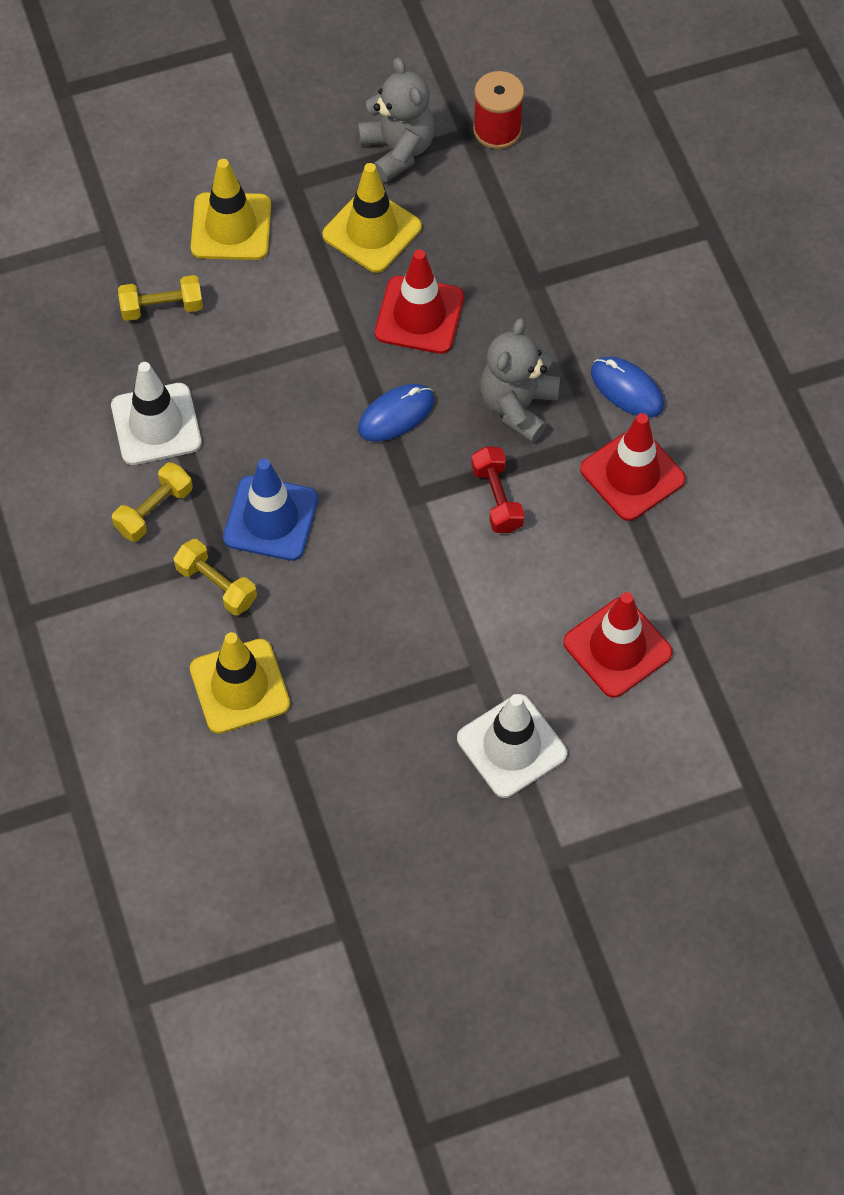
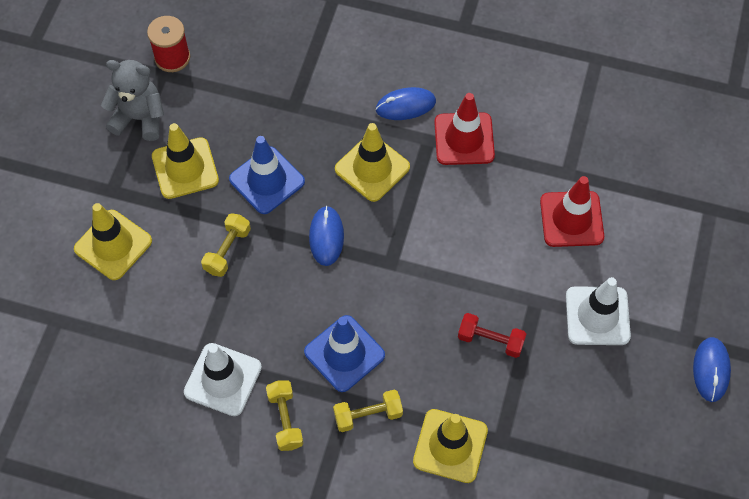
camera: 55 degrees left, 0 degrees up
yellow dumbbell [118,275,203,321] -> yellow dumbbell moved to [201,213,251,277]
red traffic cone [375,249,464,354] -> blue traffic cone [229,136,305,214]
red dumbbell [471,446,525,533] -> red dumbbell moved to [458,313,526,358]
grey teddy bear [480,318,560,442] -> yellow traffic cone [335,123,410,202]
none -> blue mouse [693,337,731,402]

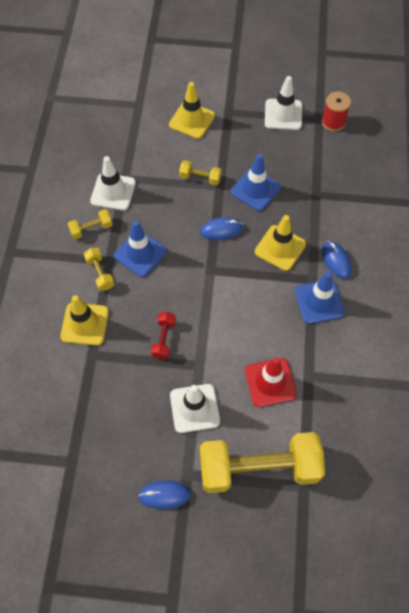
camera: 80 degrees right, 0 degrees up
grey teddy bear [101,60,164,141] -> white traffic cone [265,76,302,130]
yellow traffic cone [152,123,219,199] -> none
red traffic cone [434,93,495,165] -> blue traffic cone [295,272,345,324]
none -> yellow dumbbell [200,432,325,493]

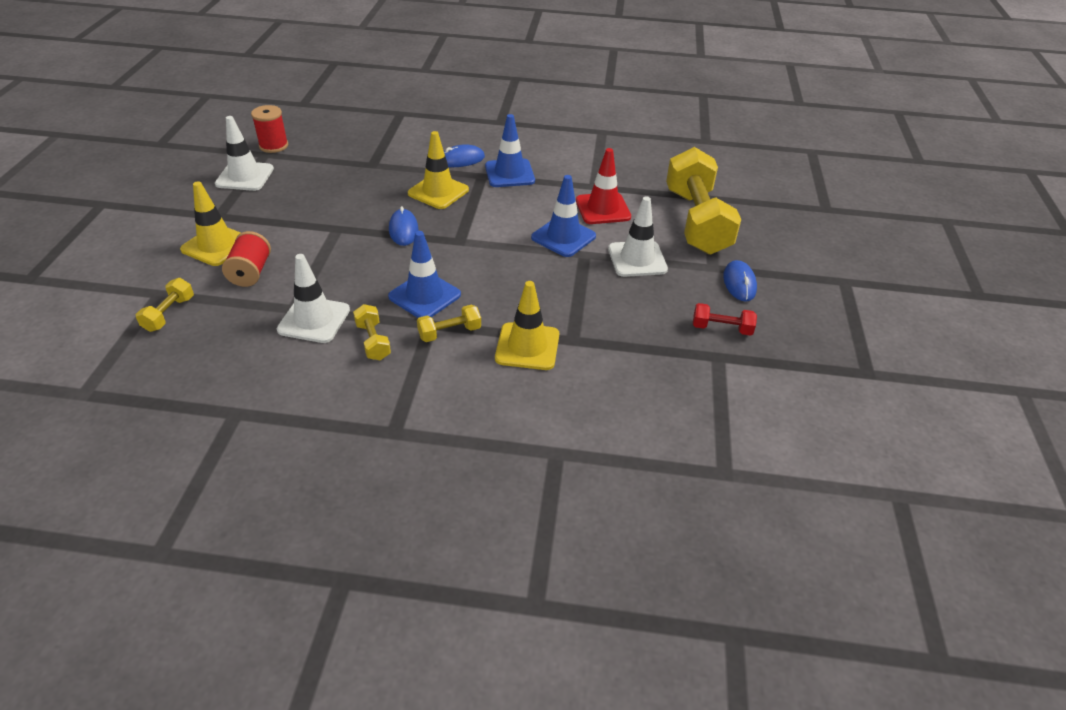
camera: 90 degrees left, 20 degrees down
red dumbbell [151,312,176,359] -> red dumbbell moved to [693,303,757,336]
yellow dumbbell [179,160,222,185] -> yellow dumbbell moved to [136,278,194,332]
blue traffic cone [231,154,281,211] -> blue traffic cone moved to [531,175,596,257]
none -> red spool [222,231,271,287]

